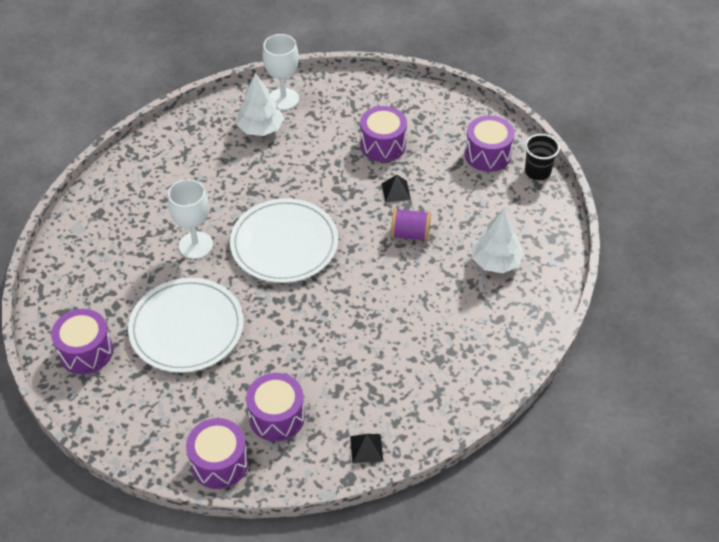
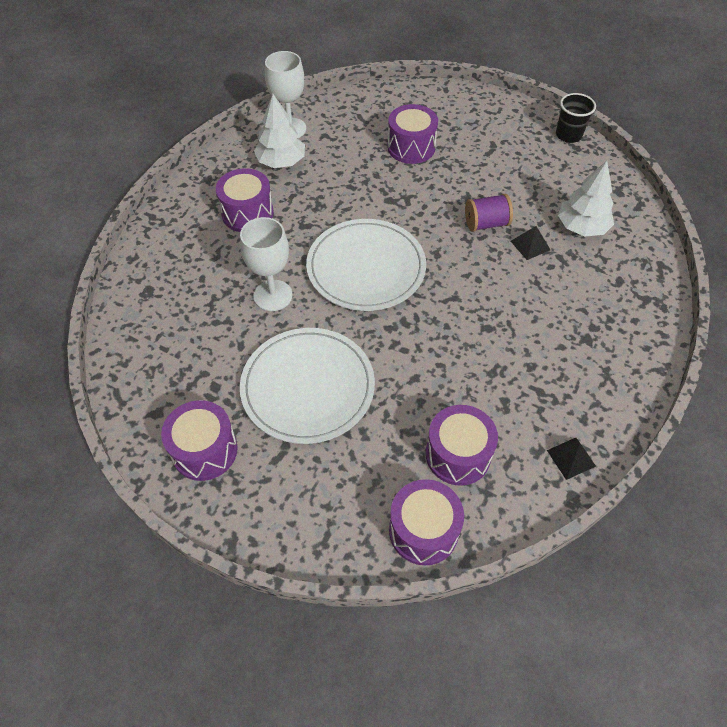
camera: 20 degrees left, 5 degrees up
black pyramid [382,175,411,202] -> black pyramid moved to [511,226,550,260]
purple drum [465,115,515,172] -> purple drum moved to [216,168,274,232]

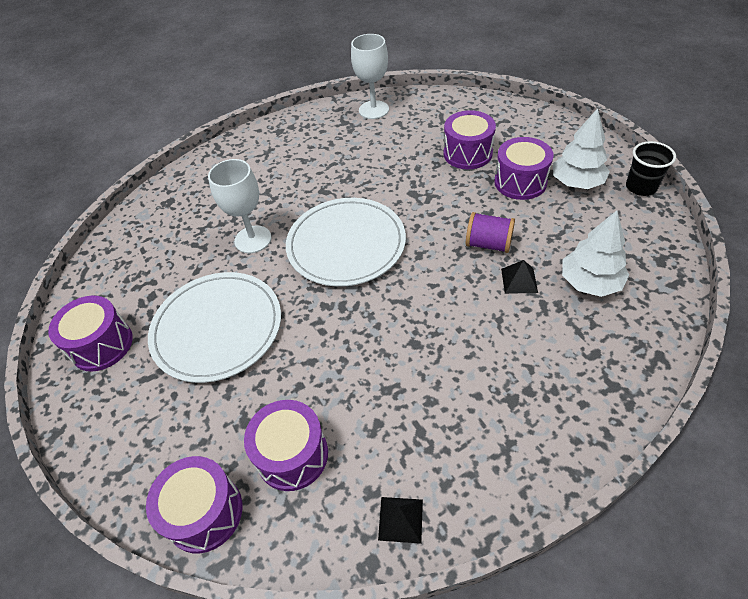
camera: 35 degrees right, 5 degrees down
purple drum [216,168,274,232] -> purple drum moved to [494,137,553,200]
white tree [254,94,305,168] -> white tree moved to [553,108,610,189]

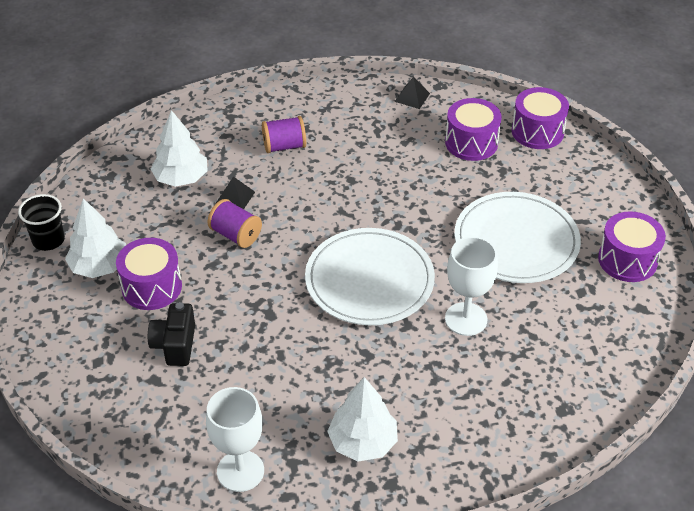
camera: 165 degrees left, 5 degrees down
purple drum [444,110,496,169] -> black camera [148,302,195,366]
none -> purple spool [262,116,306,153]
none -> white tree [327,377,398,462]

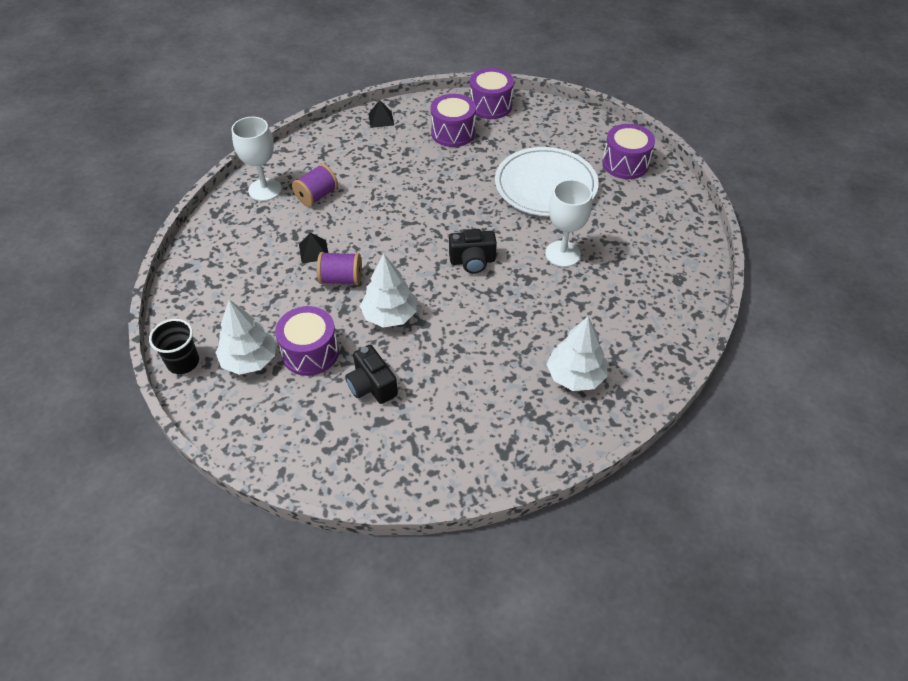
camera: 35 degrees left, 5 degrees up
white tree [151,110,208,187] -> white tree moved to [360,254,417,328]
white goblet [206,387,264,492] -> white goblet moved to [231,117,282,201]
white plate [305,228,435,325] -> black camera [449,229,497,273]

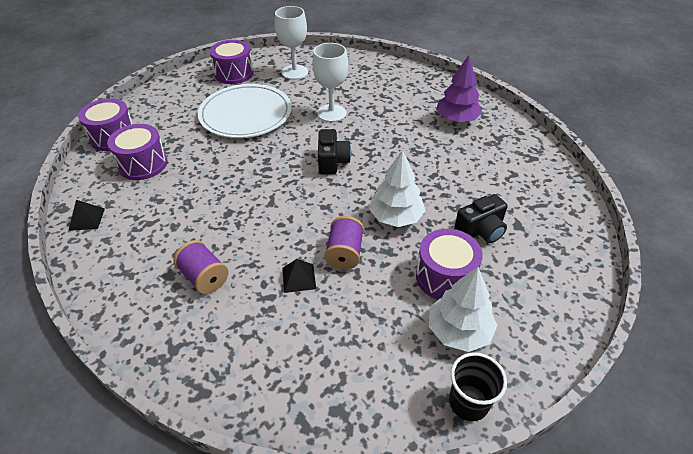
camera: 85 degrees left, 5 degrees down
white goblet [231,117,282,201] -> white goblet moved to [275,6,308,80]
white tree [546,317,608,391] -> purple tree [436,55,482,122]

